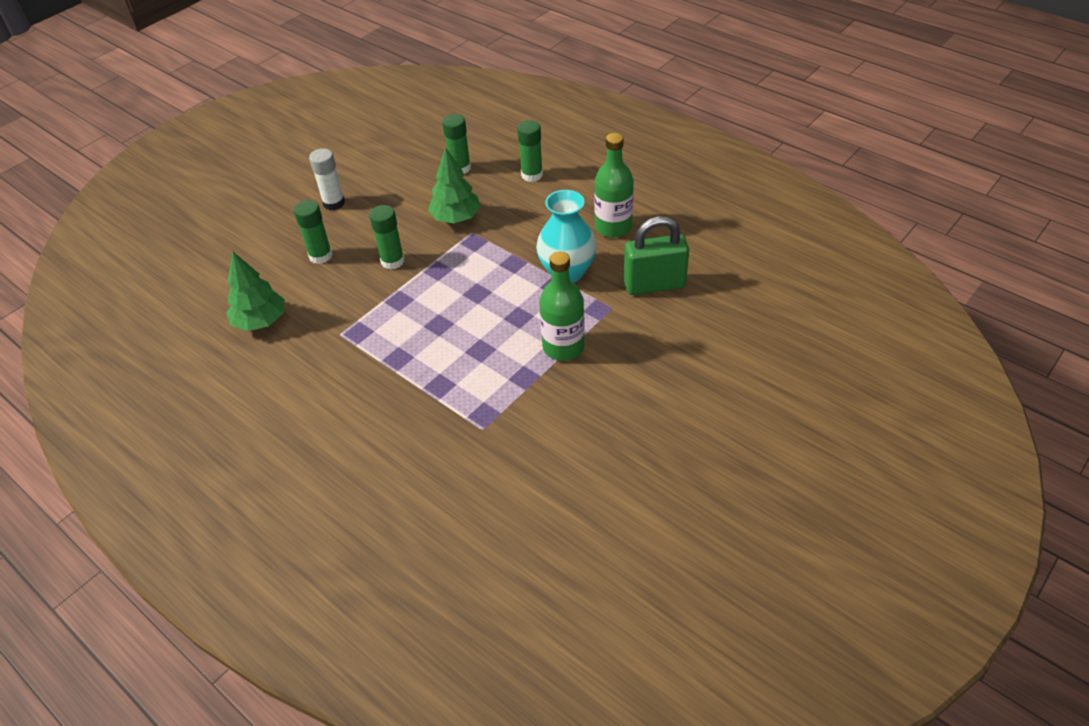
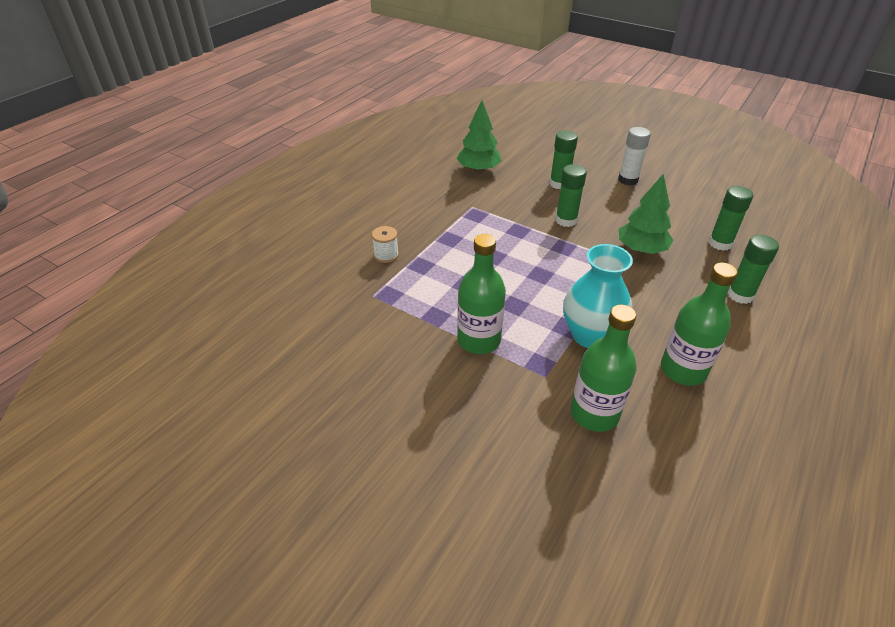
camera: 80 degrees right, 5 degrees down
green padlock [624,216,689,295] -> green bottle [571,305,636,432]
none -> white spool [372,226,399,263]

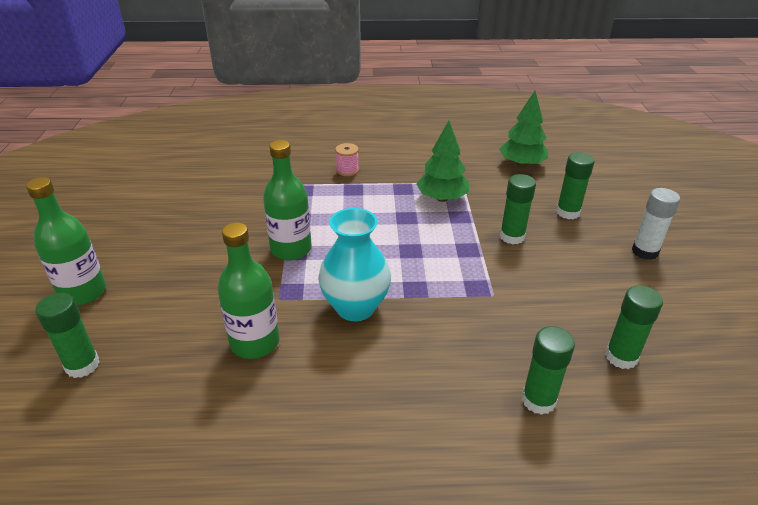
camera: 55 degrees right, 5 degrees down
white spool [372,226,399,263] -> pink spool [335,143,359,176]
green tree [619,174,673,254] -> green tree moved to [417,121,469,202]
green bottle [661,262,738,386] -> green bottle moved to [26,177,106,306]
none -> green glue stick [35,293,100,378]

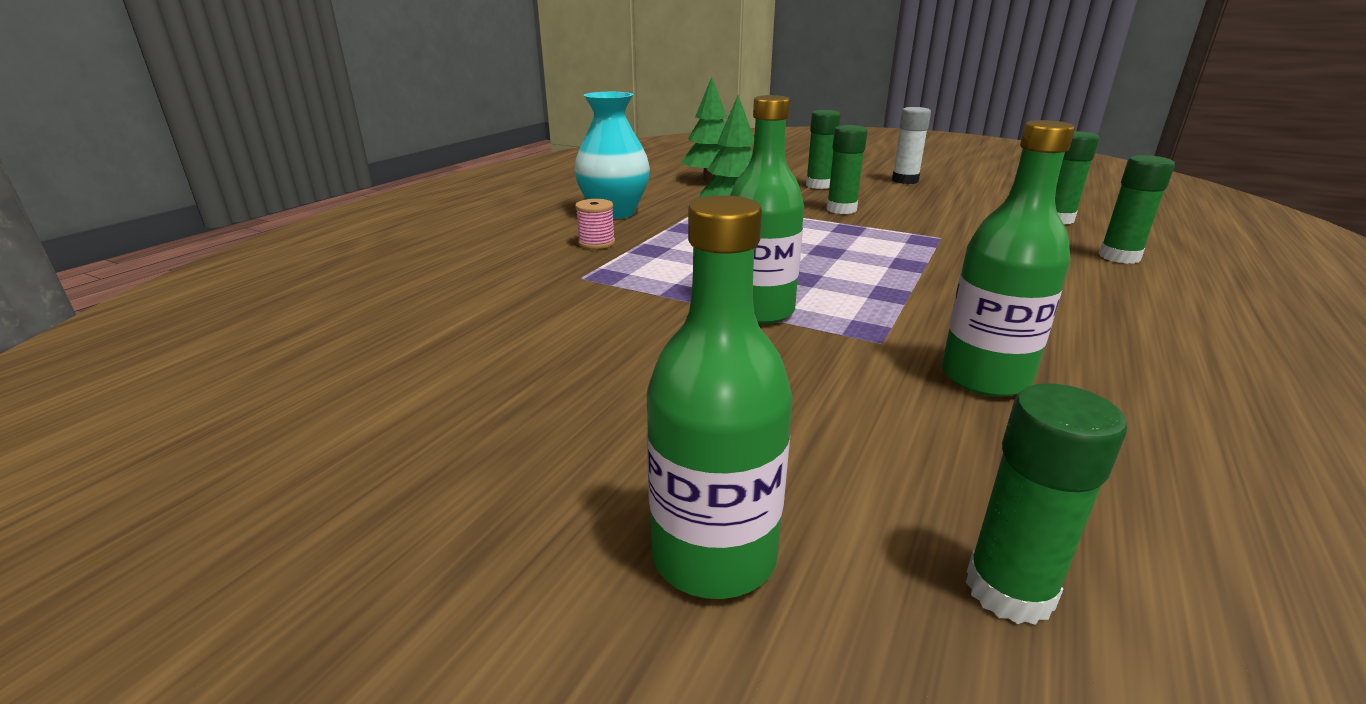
camera: 60 degrees left, 10 degrees down
turquoise vase [318,208,391,321] -> turquoise vase moved to [574,92,650,219]

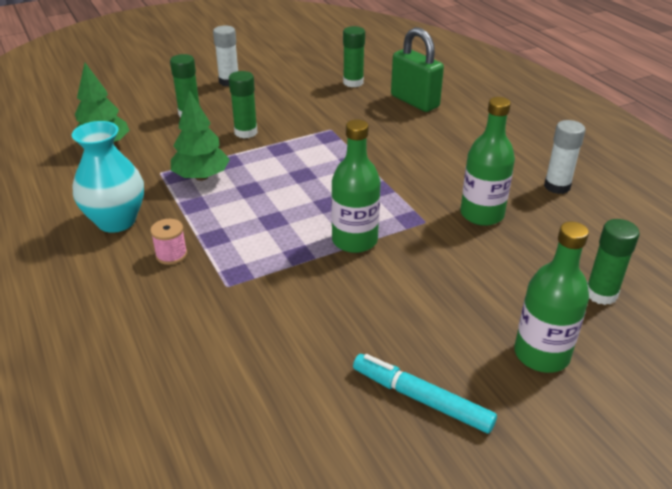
camera: 55 degrees left, 10 degrees up
green glue stick [1099,155,1175,264] -> green padlock [391,27,444,112]
none -> turquoise marker [353,354,497,433]
none -> white glue stick [544,120,585,194]

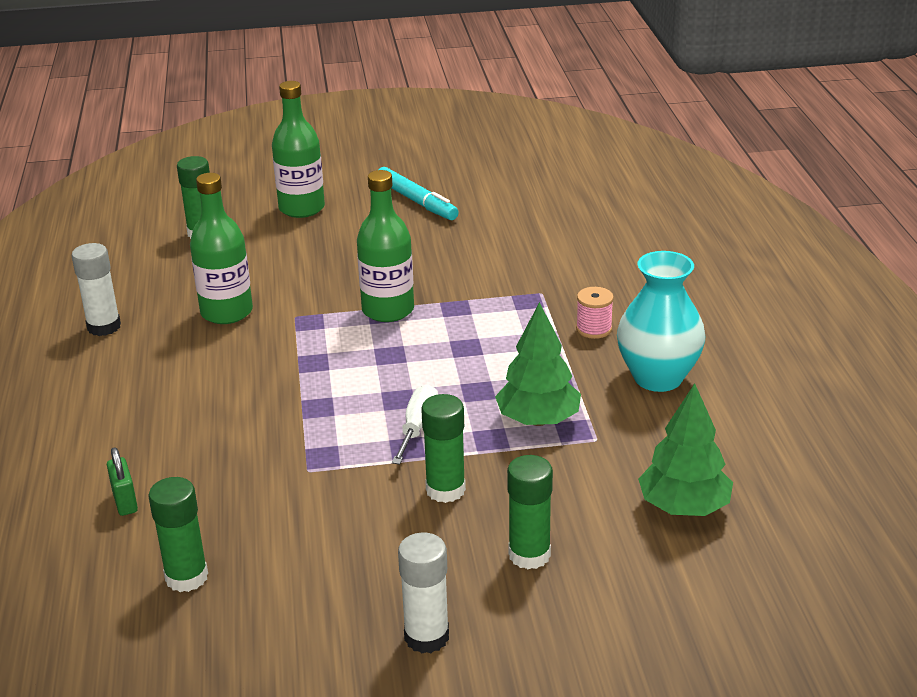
camera: 160 degrees left, 5 degrees down
green padlock [391,27,444,112] -> green padlock [107,447,138,516], size x0.47
none -> white screwdriver [392,384,438,465]

